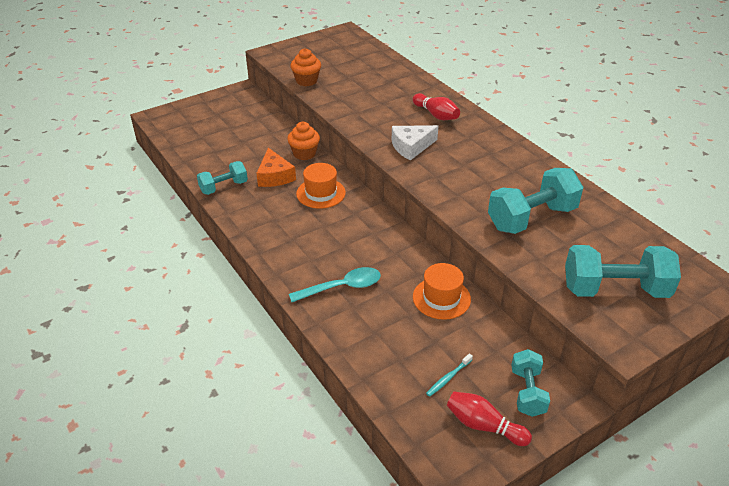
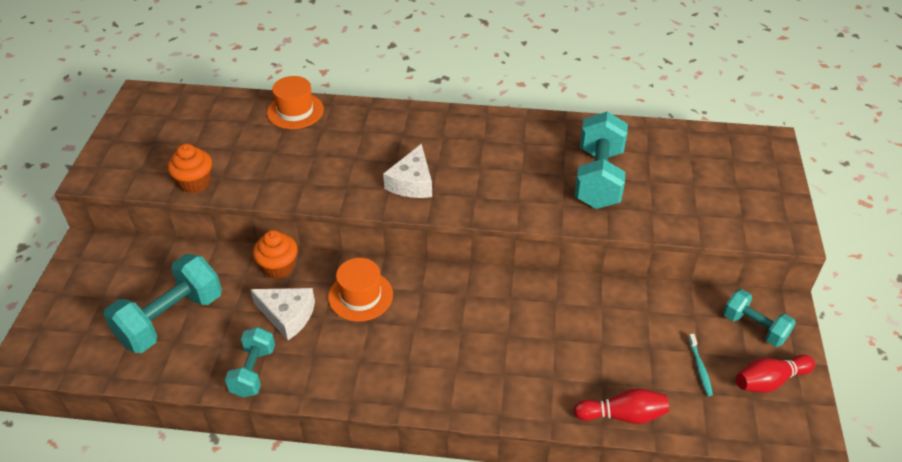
camera: 50 degrees left, 5 degrees up
orange cheese [256,148,296,187] -> white cheese [250,288,315,340]
turquoise spoon [289,267,381,302] -> none
red bowling pin [412,93,460,120] -> red bowling pin moved to [574,388,669,424]
orange hat [413,263,471,320] -> orange hat moved to [267,76,324,129]
turquoise dumbbell [565,245,681,298] -> turquoise dumbbell moved to [103,254,222,353]

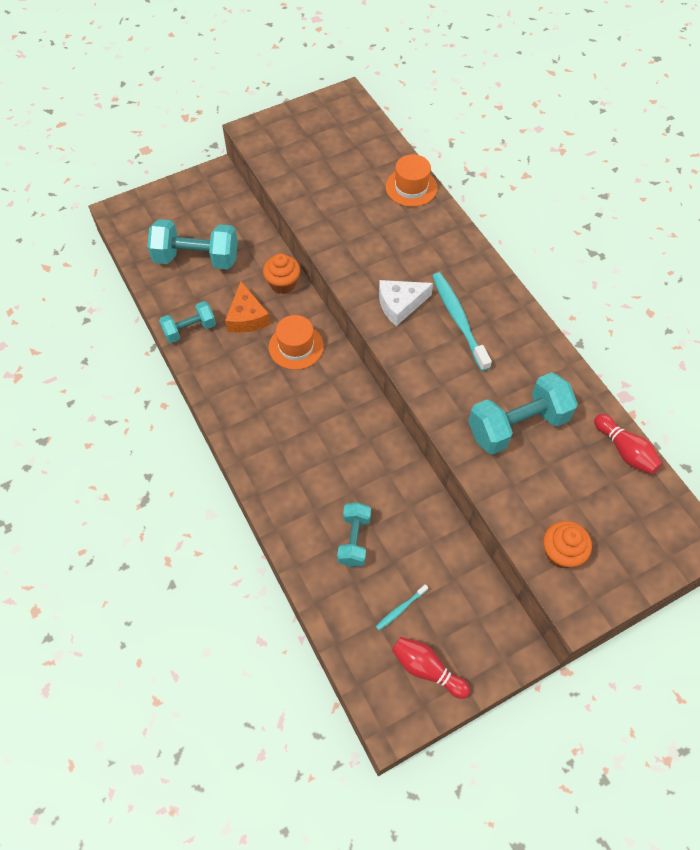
camera: 55 degrees right, 15 degrees up
orange cupcake [167,144,212,193] -> orange cupcake moved to [543,521,592,568]
white cheese [250,288,315,340] -> orange cheese [225,281,270,332]
red bowling pin [574,388,669,424] -> red bowling pin moved to [594,414,662,475]
turquoise dumbbell [723,289,796,347] -> turquoise dumbbell moved to [337,502,371,567]
none -> turquoise toothbrush [432,273,492,371]

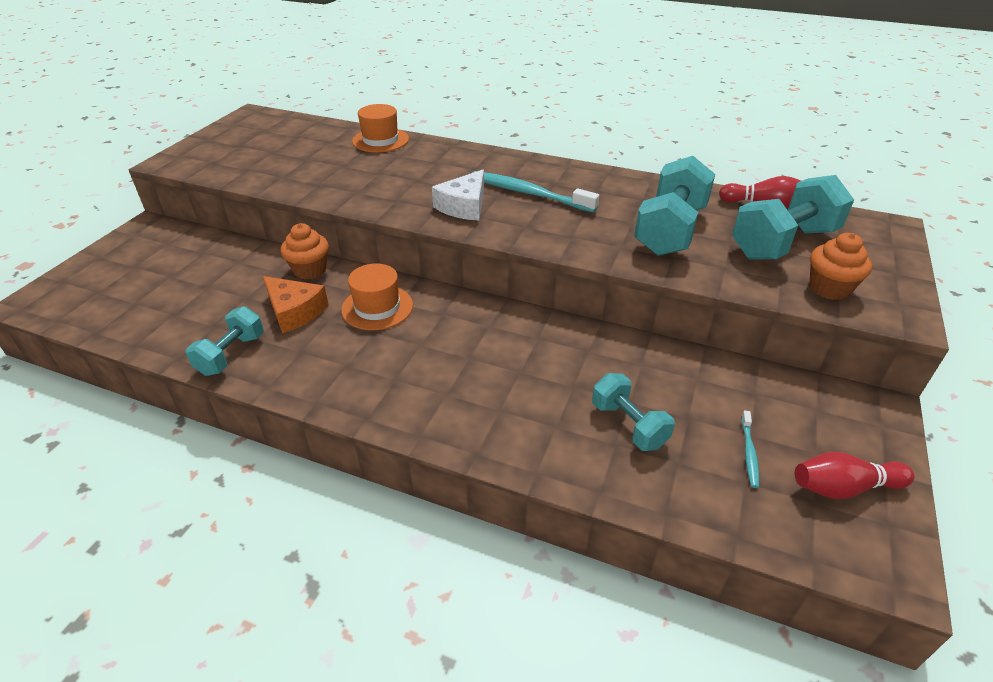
camera: 40 degrees left, 20 degrees down
turquoise dumbbell [147,219,238,269] -> turquoise dumbbell moved to [732,175,854,260]

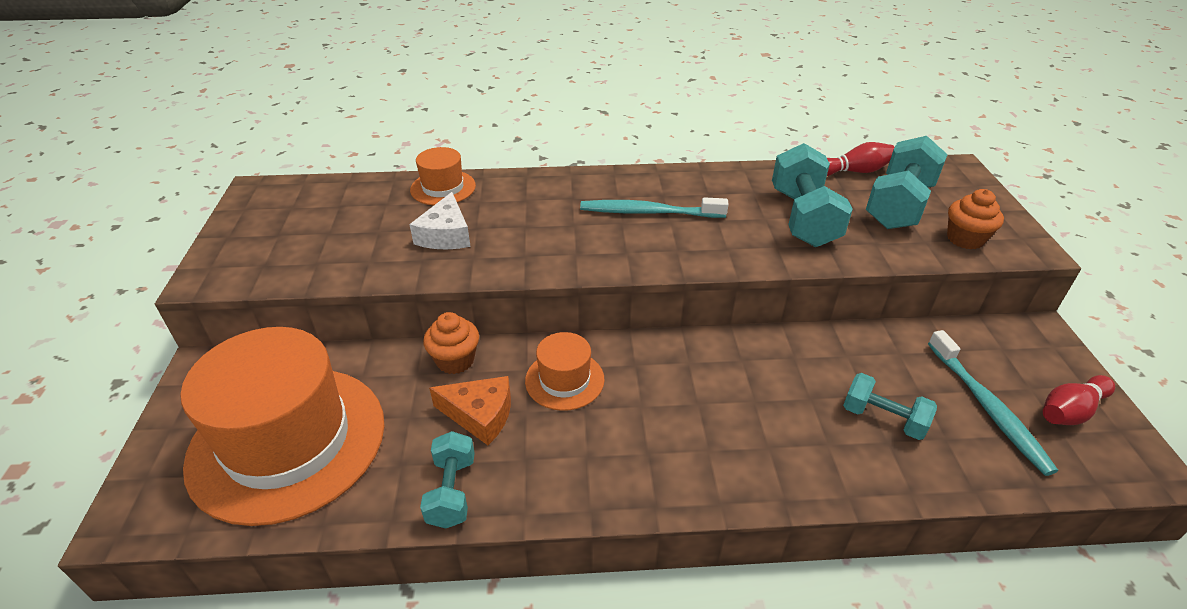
camera: 25 degrees left, 0 degrees up
white cheese [432,170,484,221] -> white cheese moved to [409,192,471,250]
turquoise toothbrush [741,411,759,488] -> turquoise toothbrush [928,330,1058,476], size x2.12
none -> orange hat [180,327,385,526]

